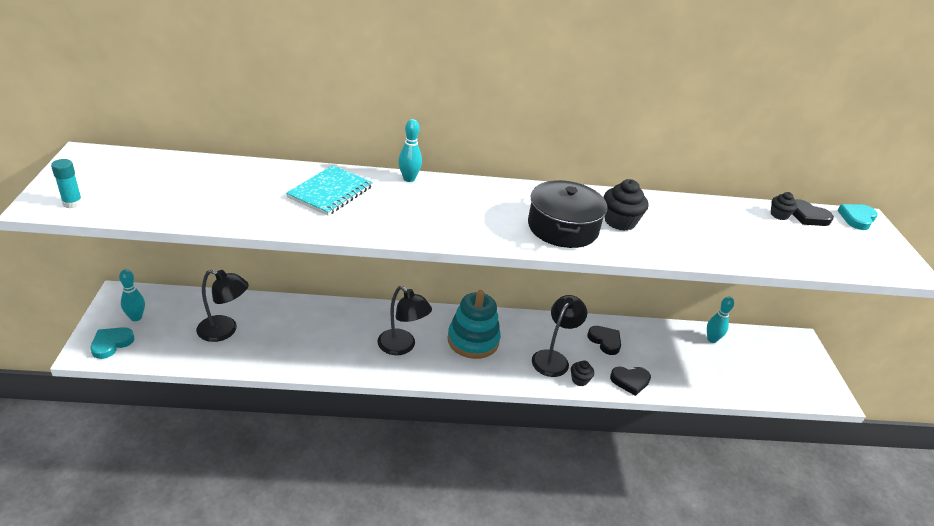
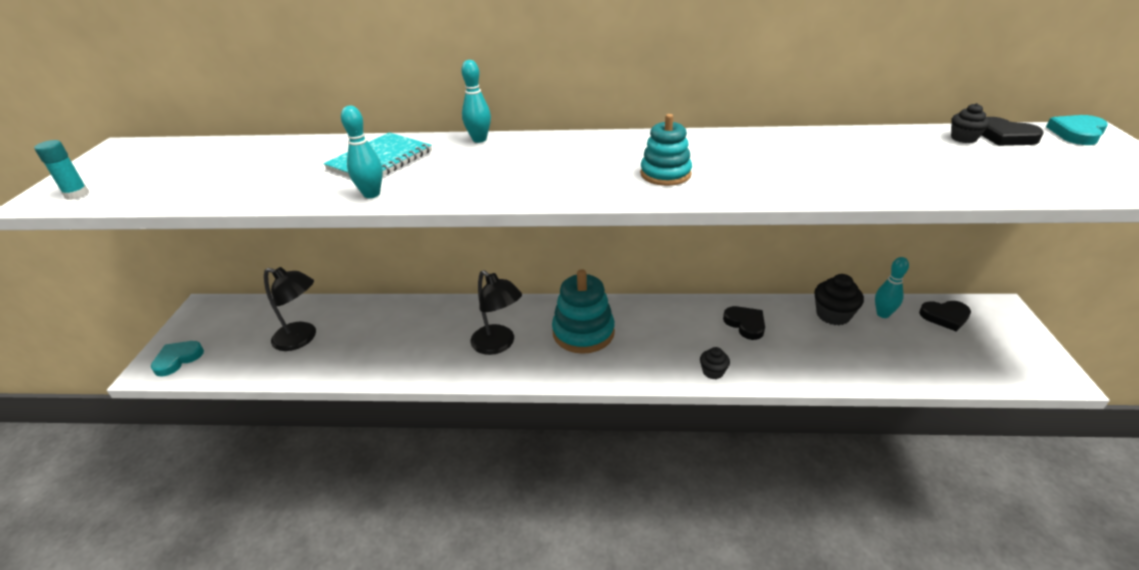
camera: 10 degrees right, 0 degrees up
turquoise bowling pin [119,269,145,321] -> turquoise bowling pin moved to [341,106,383,198]
black pot [528,180,607,248] -> turquoise stacking toy [640,114,692,186]
black lamp [532,295,587,377] -> none
black cupcake [603,179,648,231] -> black cupcake moved to [814,274,864,325]
black heart [610,367,651,396] -> black heart moved to [919,301,971,332]

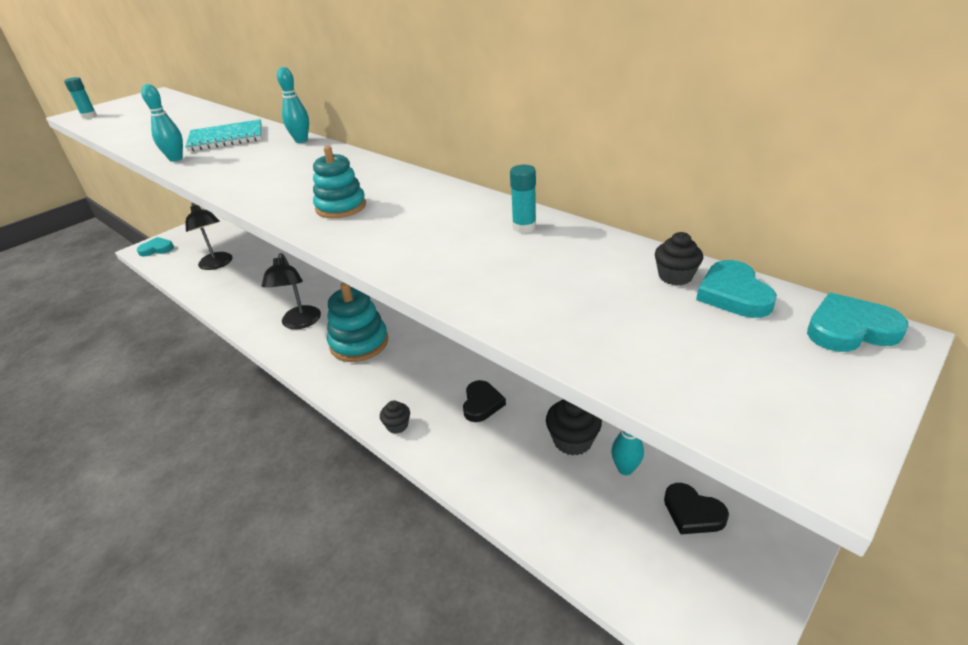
camera: 40 degrees right, 0 degrees up
black heart [982,117,1044,146] -> turquoise heart [696,260,777,318]
none -> turquoise glue stick [510,165,536,233]

